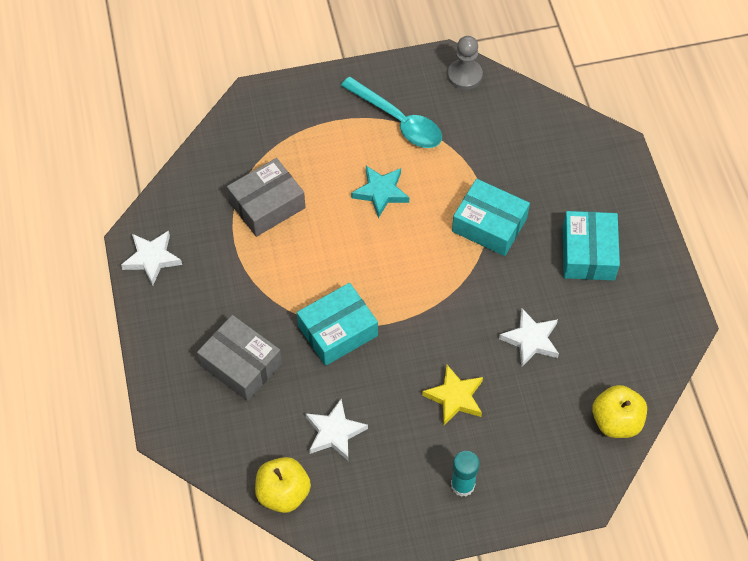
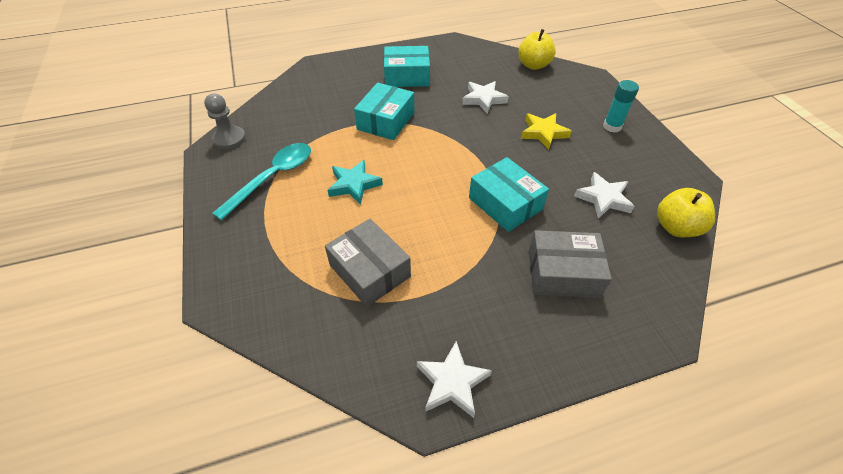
camera: 95 degrees left, 10 degrees down
grey box [197,315,282,401] -> grey box turned 60 degrees clockwise [529,230,612,298]

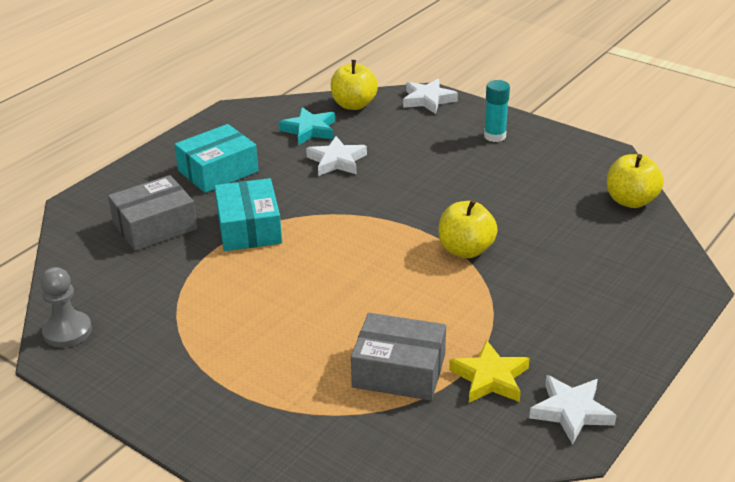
camera: 35 degrees left, 15 degrees down
turquoise spoon [212,143,311,221] -> none
turquoise star [328,160,383,205] -> turquoise star moved to [279,107,335,145]
turquoise box [469,157,549,232] -> yellow apple [438,200,498,258]
yellow star [521,113,572,150] -> yellow star moved to [449,340,530,403]
grey box [529,230,612,298] -> grey box moved to [108,175,198,251]
white star [574,172,635,219] -> white star moved to [403,79,458,114]

